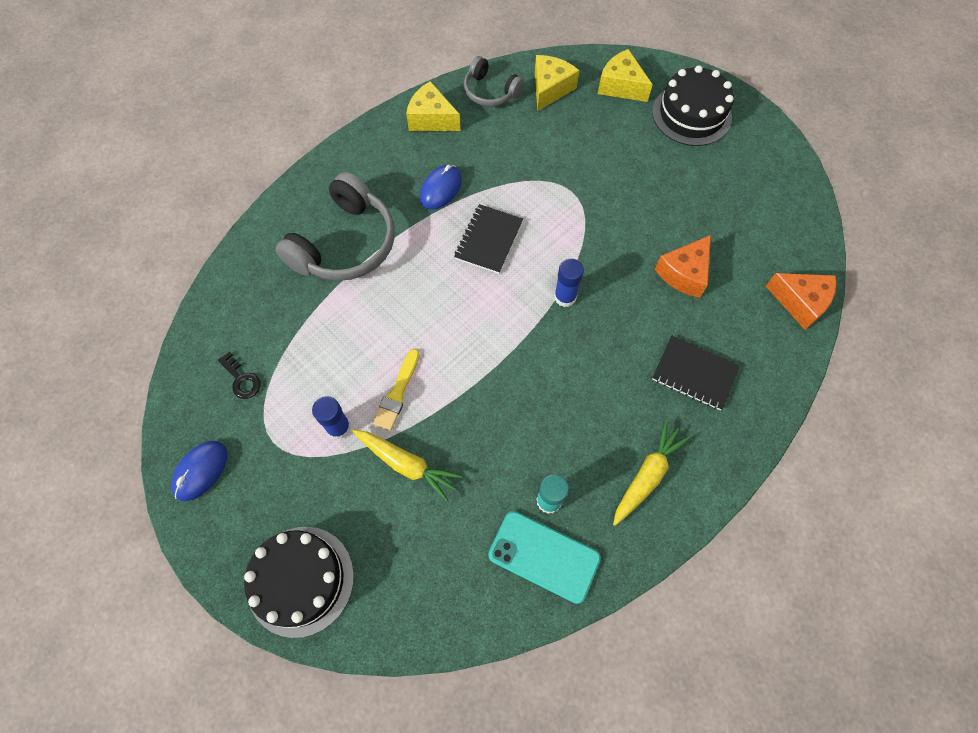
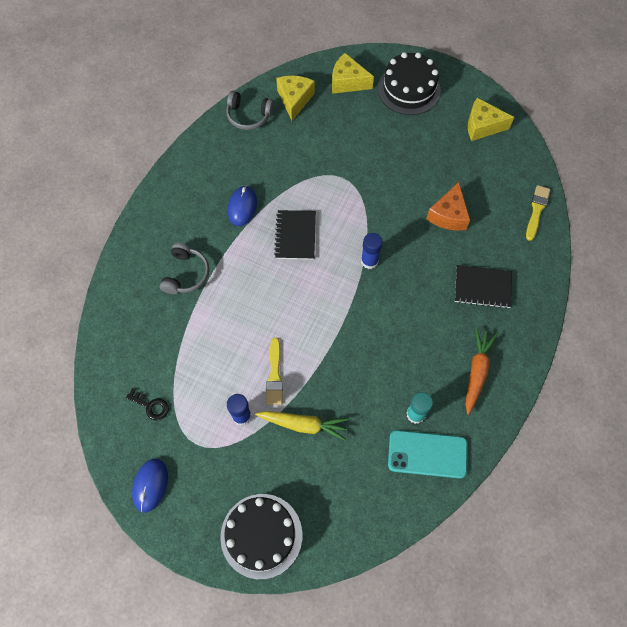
camera: 20 degrees left, 0 degrees up
grey headphones [275,172,395,281] -> grey headphones [160,243,209,294], size x0.57
yellow cheese [406,81,461,131] -> yellow cheese moved to [468,98,514,141]
yellow carrot [613,421,691,526] -> orange carrot [465,329,497,415]
orange cheese [766,273,836,330] -> yellow brush [526,185,550,241]

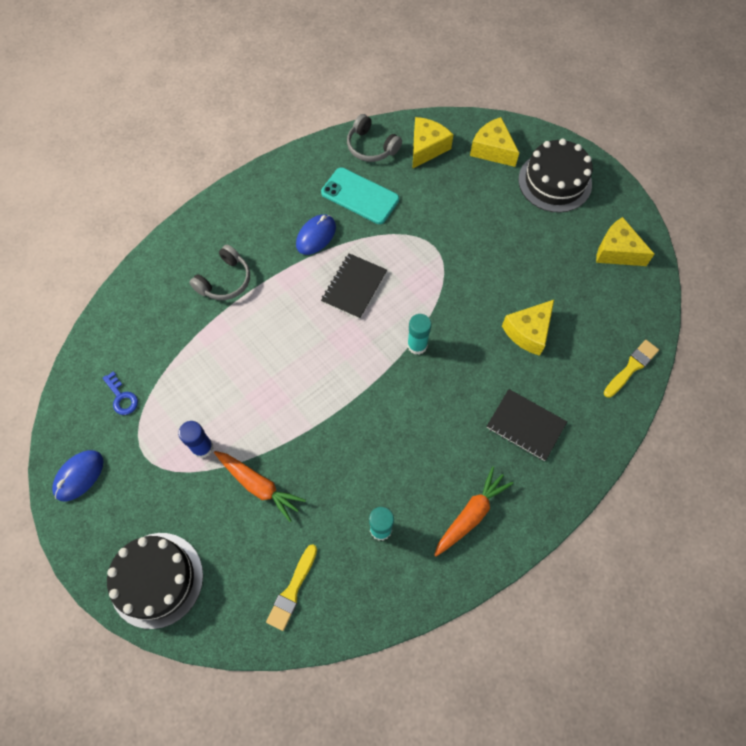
camera: 25 degrees right, 0 degrees up
black key [126,388,169,421] -> blue key [103,371,138,415]
yellow carrot [255,411,349,440] -> orange carrot [214,451,306,522]
yellow brush [266,338,283,405] -> yellow brush moved to [266,544,317,631]
blue glue stick [361,233,383,269] -> turquoise glue stick [407,314,432,355]
turquoise phone [388,430,468,479] -> turquoise phone moved to [321,167,399,224]
orange cheese [426,182,470,231] -> yellow cheese [502,300,554,356]

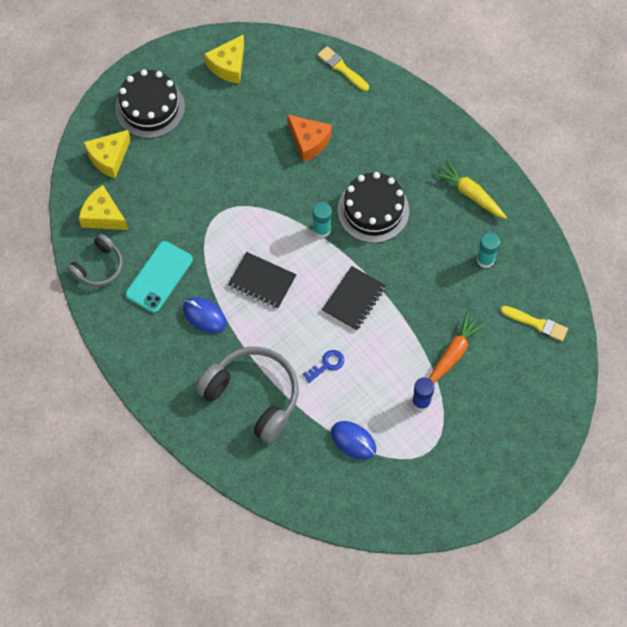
camera: 90 degrees left, 0 degrees up
blue mouse [52,450,103,502] -> blue mouse moved to [331,421,376,460]
blue key [103,371,138,415] -> blue key moved to [303,350,344,383]
black cake [107,533,203,629] -> black cake moved to [338,172,409,243]
grey headphones [189,245,250,300] -> grey headphones [196,347,298,444], size x1.75
orange carrot [434,467,513,556] -> yellow carrot [434,160,507,219]
black notebook [487,389,567,461] -> black notebook moved to [322,266,386,331]
yellow cheese [502,300,554,356] -> orange cheese [287,114,332,162]

